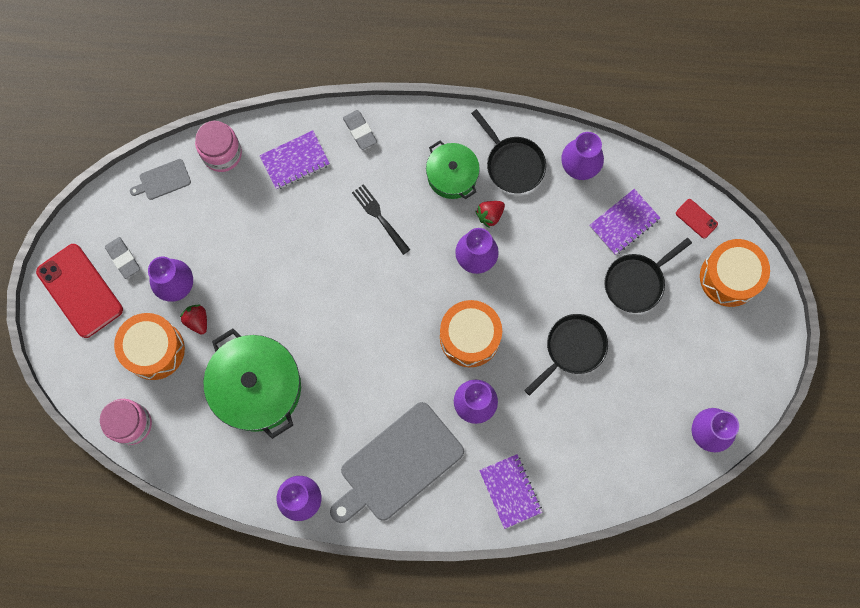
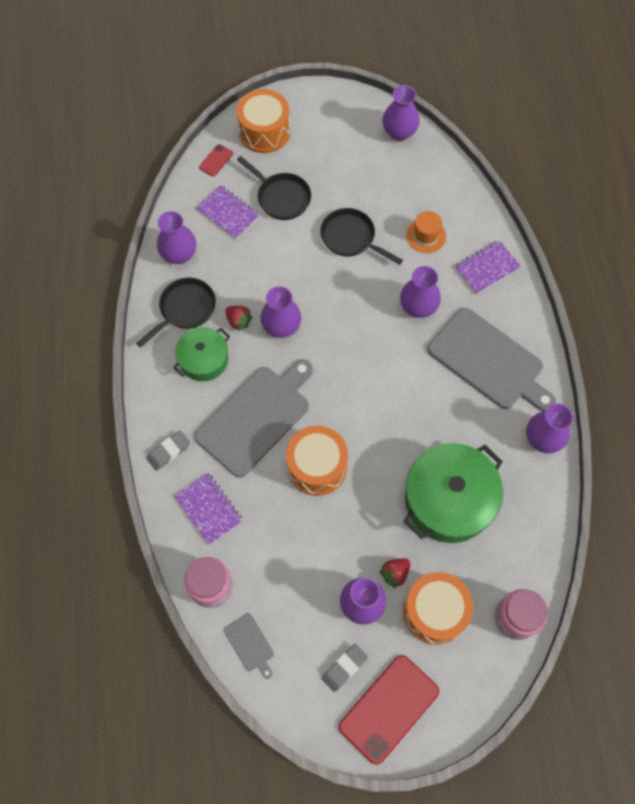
camera: 100 degrees left, 10 degrees down
black fork [352,184,410,255] -> grey cutting board [194,359,313,478]
orange drum [440,300,502,367] -> orange drum moved to [286,425,348,496]
none -> orange hat [406,211,446,253]

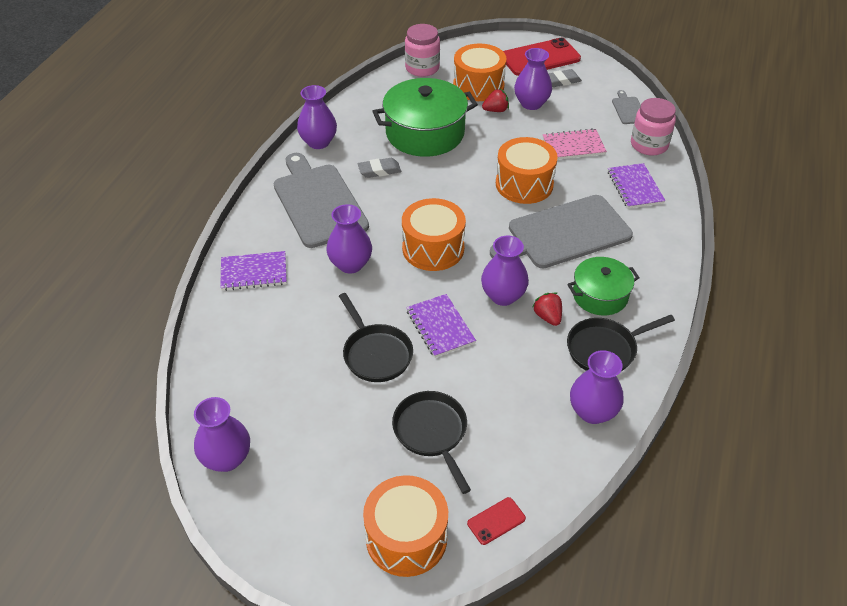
camera: 155 degrees left, 20 degrees down
grey eraser [147,430,190,471] -> grey eraser moved to [358,158,401,178]
purple notebook [196,185,260,240] -> purple notebook moved to [406,294,476,358]
orange hat [406,211,446,253] -> none
none -> orange drum [402,198,466,271]
none -> pink notebook [543,128,607,160]

